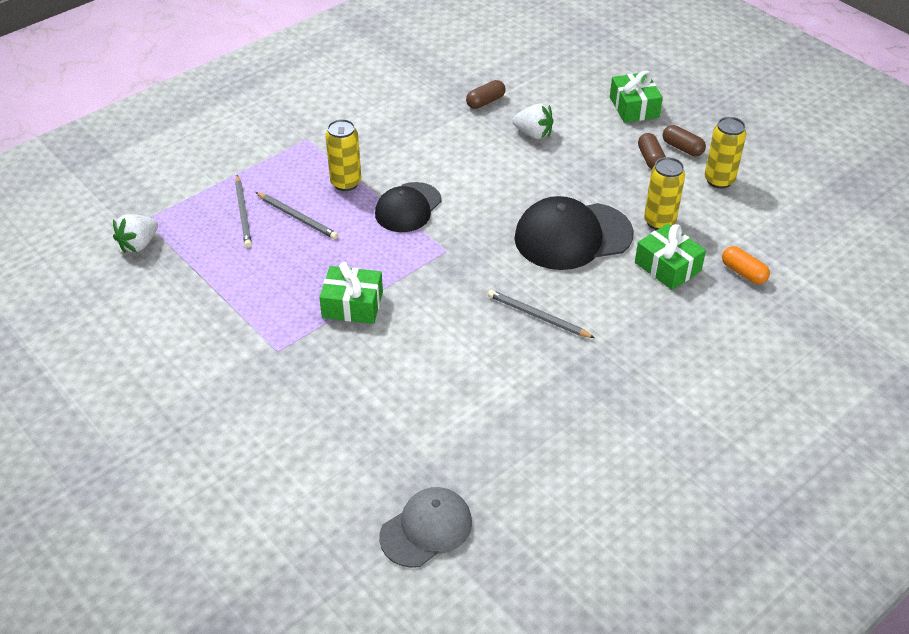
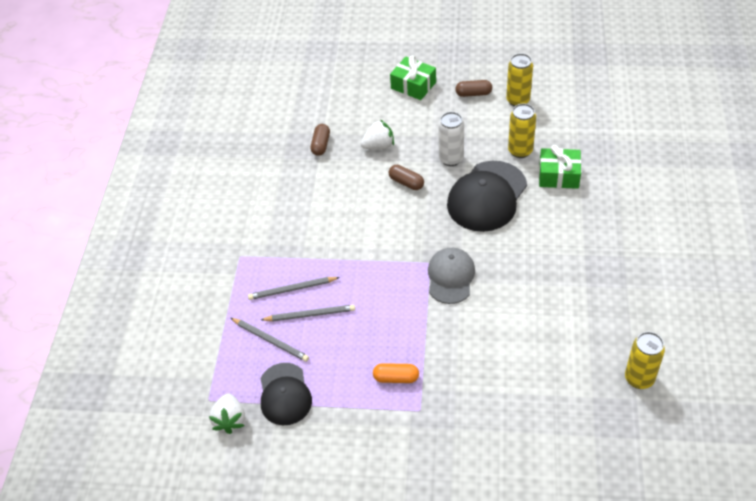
camera: 40 degrees left, 5 degrees up
green gift [319,262,383,324] -> none
yellow can [325,119,361,191] -> yellow can moved to [625,332,665,389]
black cap [375,182,441,232] -> black cap moved to [260,363,312,425]
grey cap [379,487,472,568] -> grey cap moved to [428,248,475,304]
grey pencil [488,290,595,338] -> grey pencil moved to [248,277,340,300]
brown capsule [638,133,666,169] -> brown capsule moved to [389,165,424,190]
orange capsule [722,246,770,284] -> orange capsule moved to [373,363,419,383]
none -> white can [438,112,464,166]

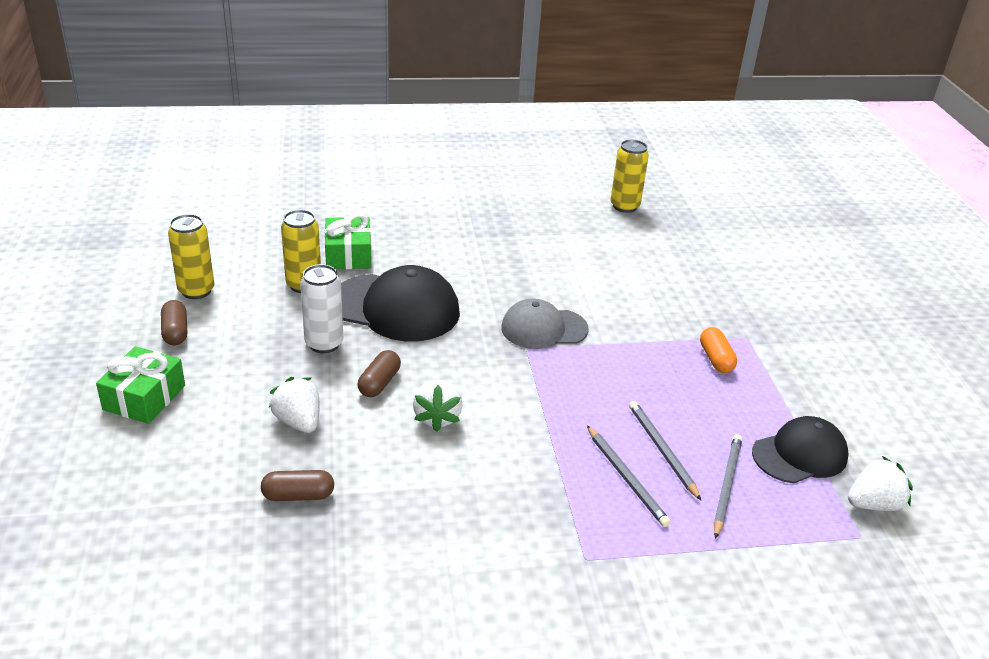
camera: 110 degrees left, 15 degrees down
none -> white strawberry [413,380,462,432]

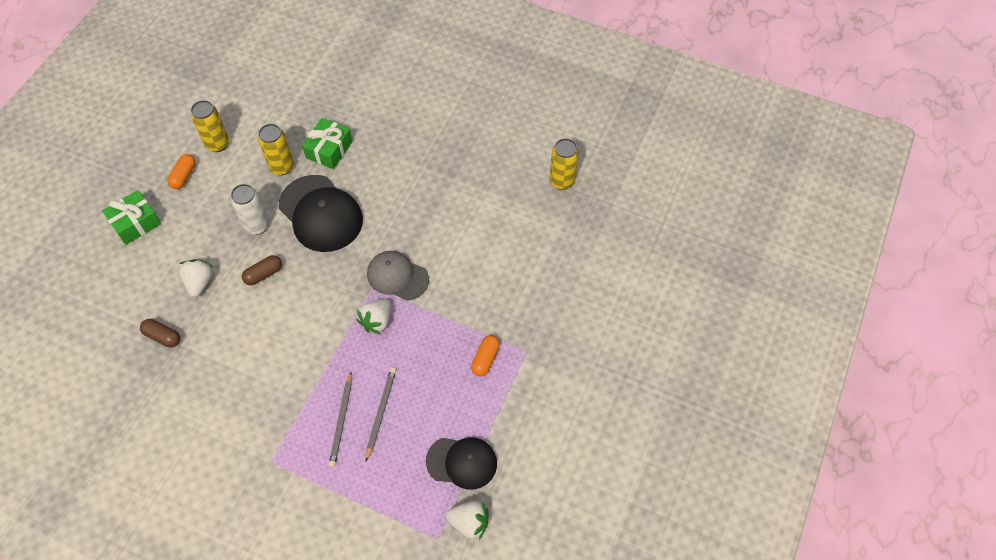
camera: 35 degrees right, 25 degrees up
brown capsule [161,300,187,345] -> orange capsule [167,154,196,189]
white strawberry [413,380,462,432] -> white strawberry moved to [357,299,391,334]
grey pencil [714,434,742,539] -> none

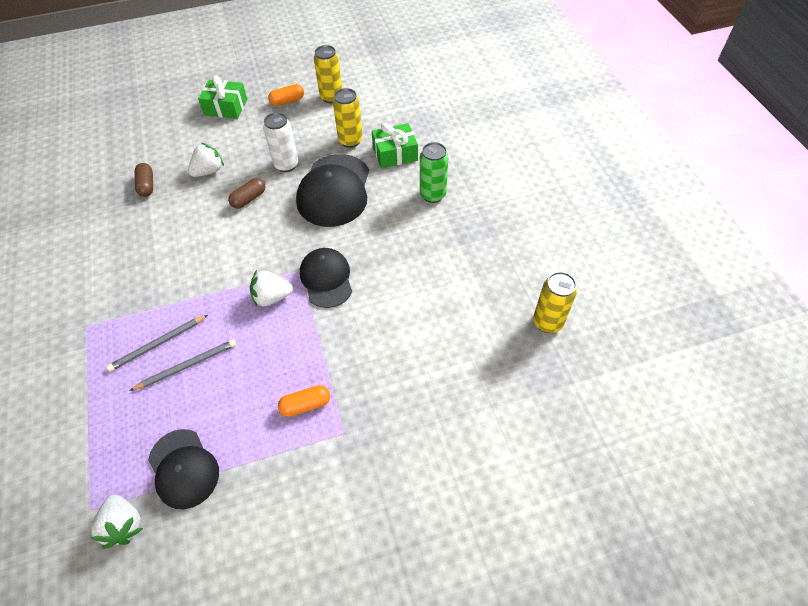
camera: 50 degrees right, 5 degrees down
brown capsule [242,255,282,285] -> brown capsule turned 60 degrees counterclockwise [228,178,265,209]
grey cap [367,251,429,301] -> black cap [300,248,352,308]
none -> green can [420,142,448,203]

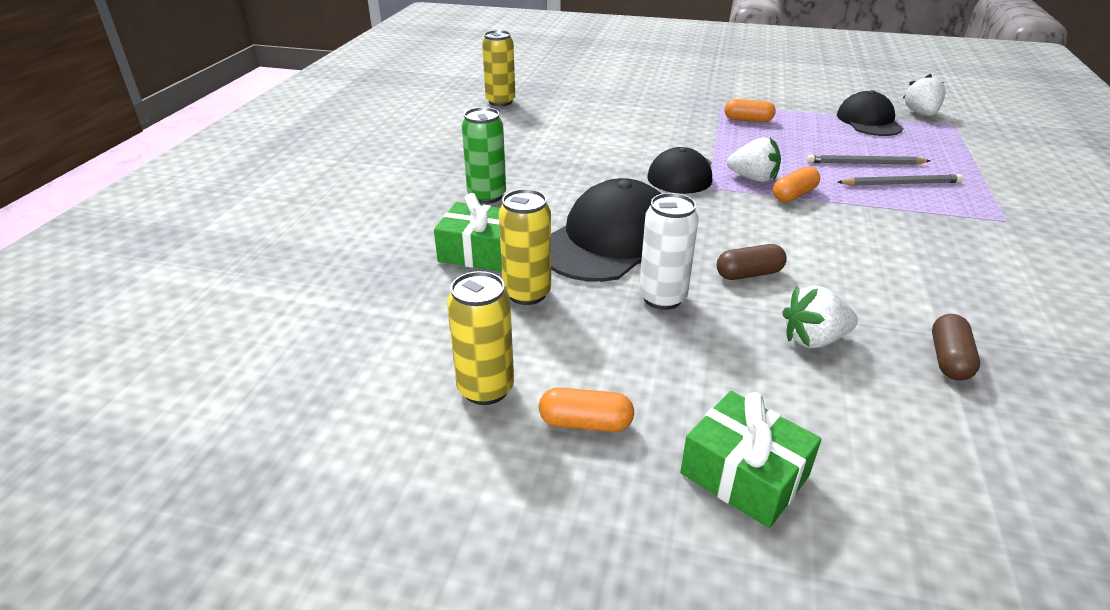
camera: 150 degrees left, 20 degrees down
none -> orange capsule [773,166,820,202]

